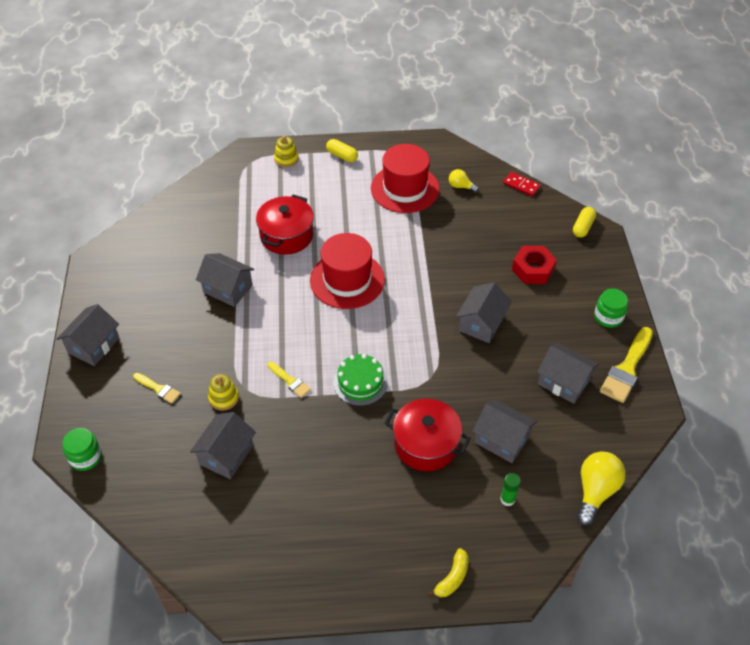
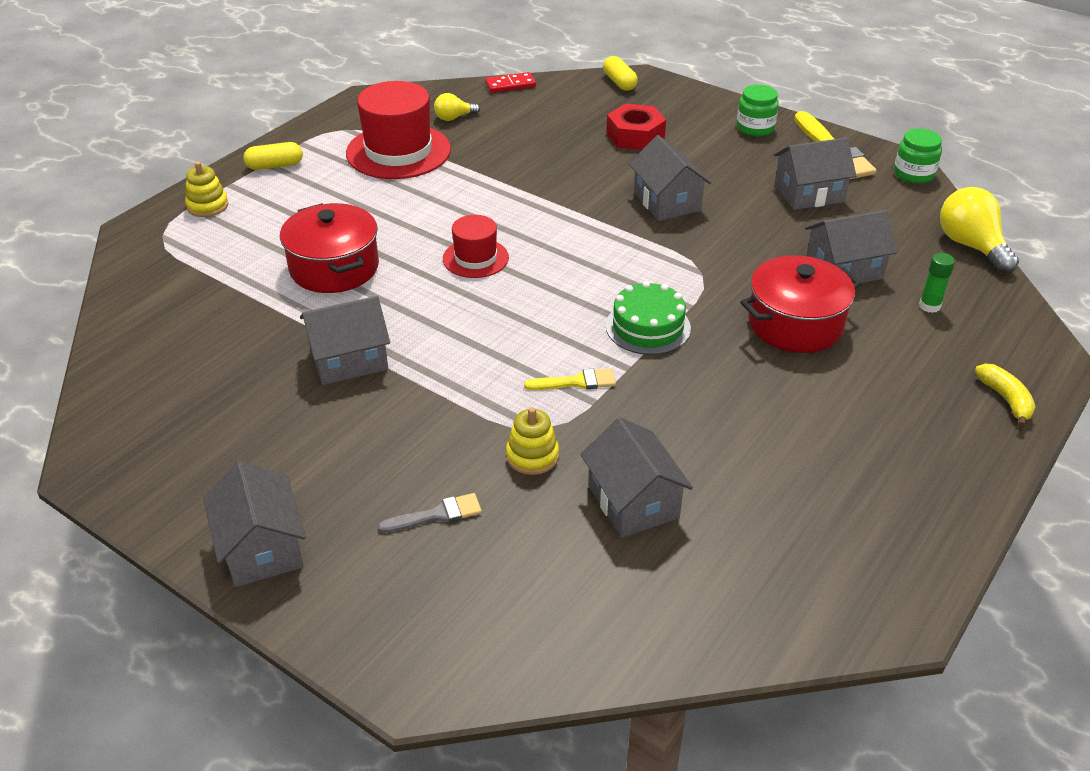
camera: 50 degrees left, 10 degrees down
green jar [62,428,102,471] -> green jar moved to [894,128,942,184]
yellow brush [133,373,181,404] -> grey brush [378,493,482,533]
red hat [310,233,385,309] -> red hat [443,215,509,278], size x0.56

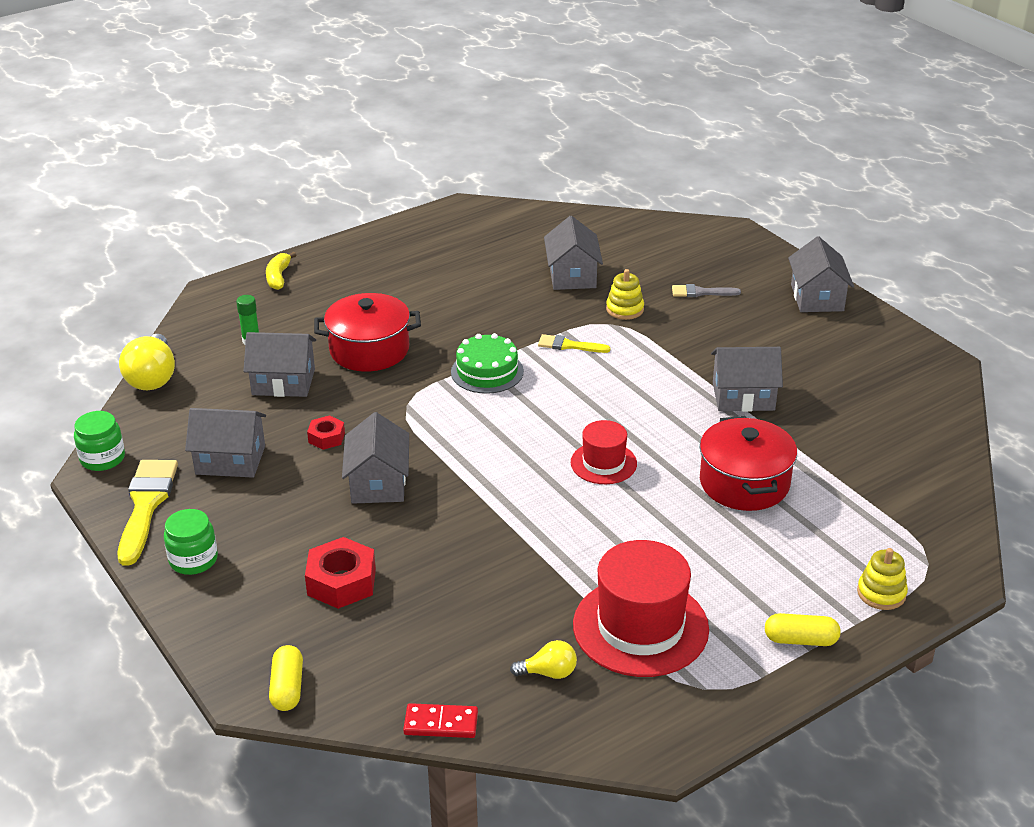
camera: 160 degrees left, 5 degrees down
none -> red nut [307,415,345,450]

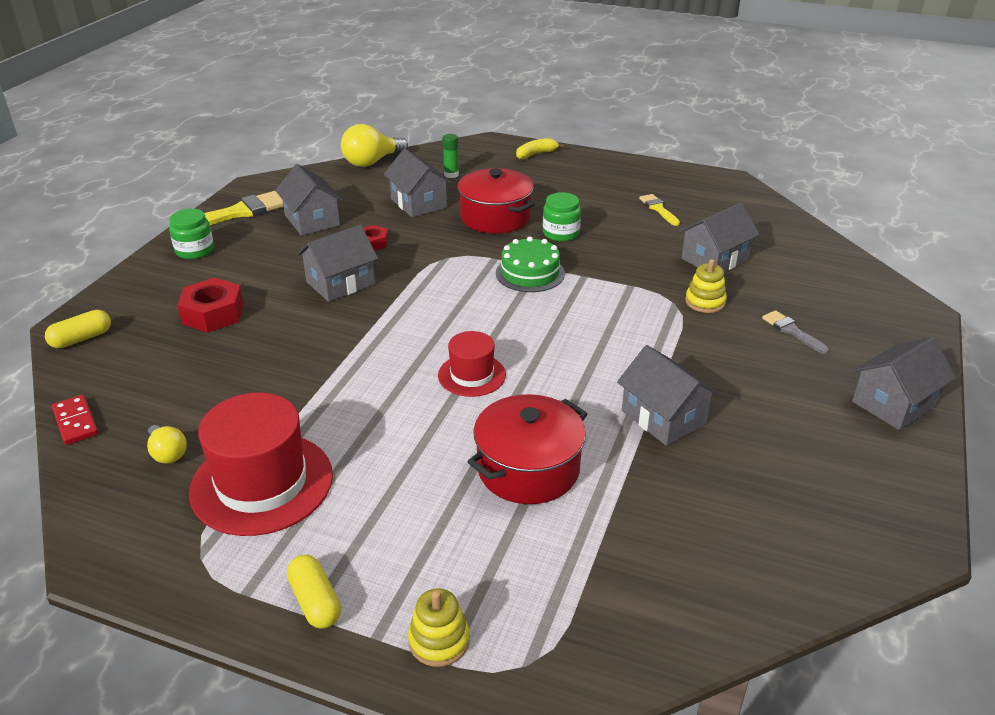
camera: 55 degrees right, 0 degrees up
green jar [74,411,125,471] -> green jar moved to [543,192,581,242]
yellow brush [538,334,610,353] -> yellow brush moved to [639,194,680,226]

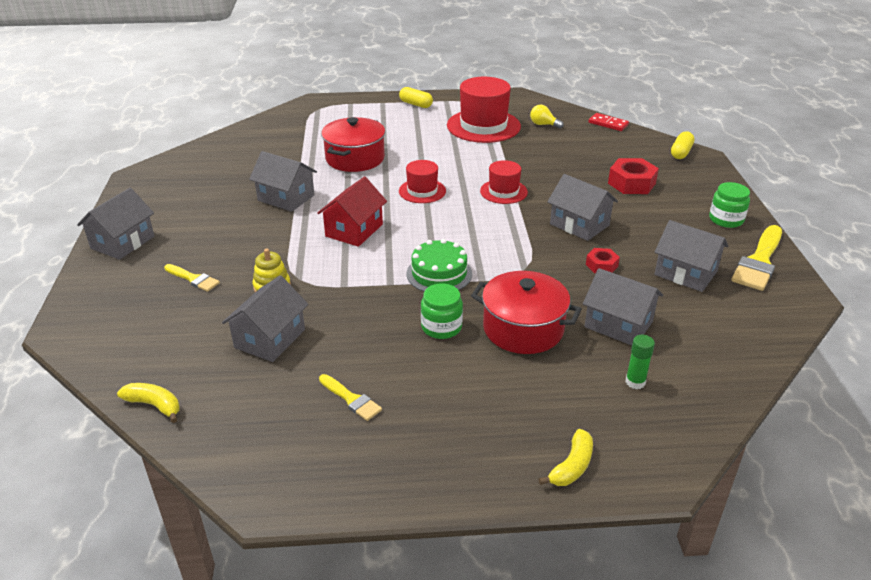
camera: 155 degrees right, 0 degrees up
grey house [297,225,378,302] -> grey house turned 75 degrees counterclockwise [547,174,618,241]
yellow light bulb [341,124,408,167] -> none
yellow stacking toy [408,588,470,667] -> none
grey brush [762,310,829,354] -> yellow brush [164,264,220,292]
none -> yellow banana [117,383,180,423]
none -> red house [317,176,387,247]
none -> red hat [480,160,528,204]

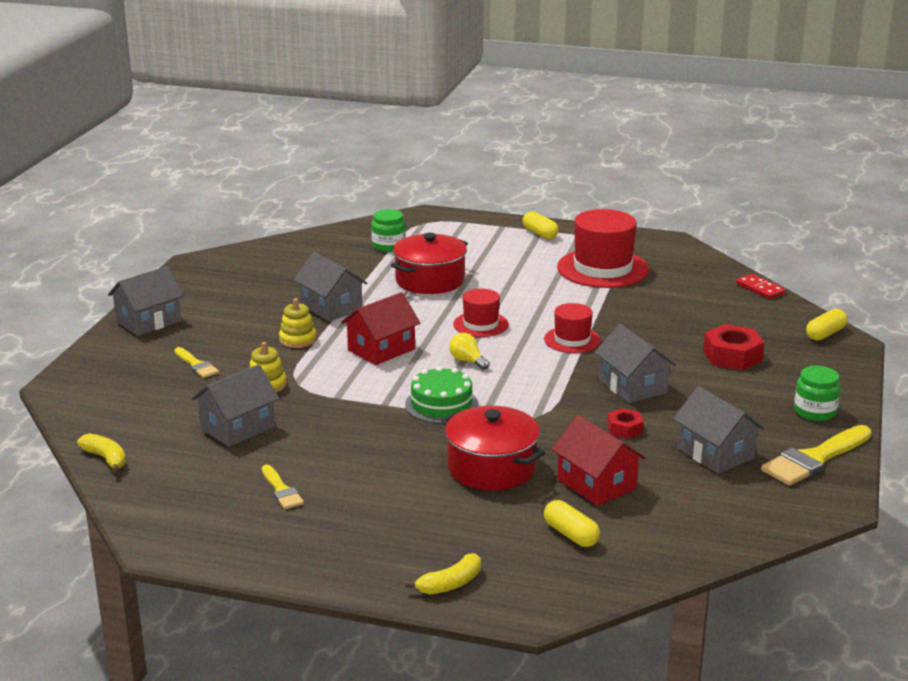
camera: 20 degrees right, 10 degrees down
green jar [421,284,463,339] -> green jar moved to [371,209,406,252]
yellow light bulb [530,105,564,128] -> yellow light bulb moved to [449,333,489,370]
grey house [583,268,663,345] -> red house [552,415,646,506]
green glue stick [625,335,655,389] -> yellow capsule [544,500,600,547]
none -> yellow stacking toy [279,298,316,348]

